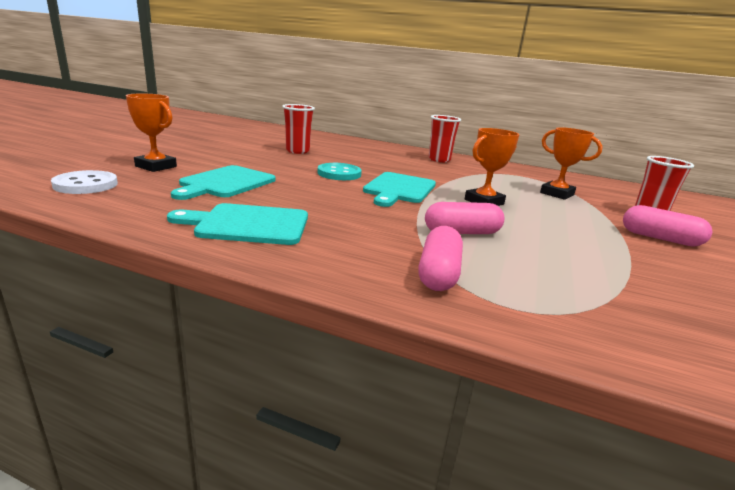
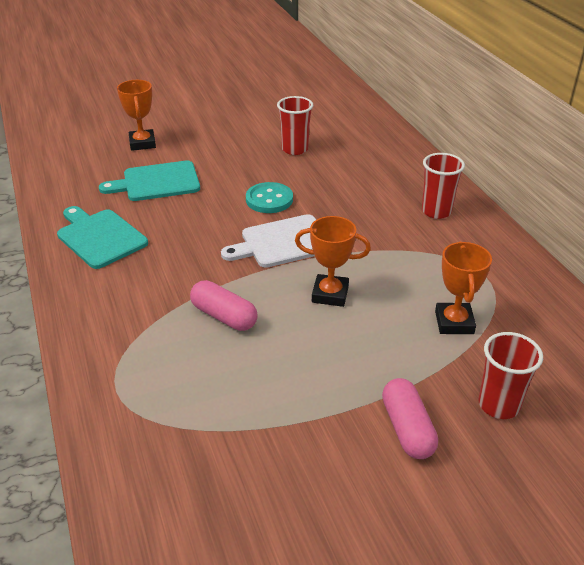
camera: 50 degrees right, 15 degrees up
white button [51,170,118,194] -> none
turquoise cutting board [363,172,436,207] -> white cutting board [221,214,316,268]
pink capsule [418,226,463,291] -> none

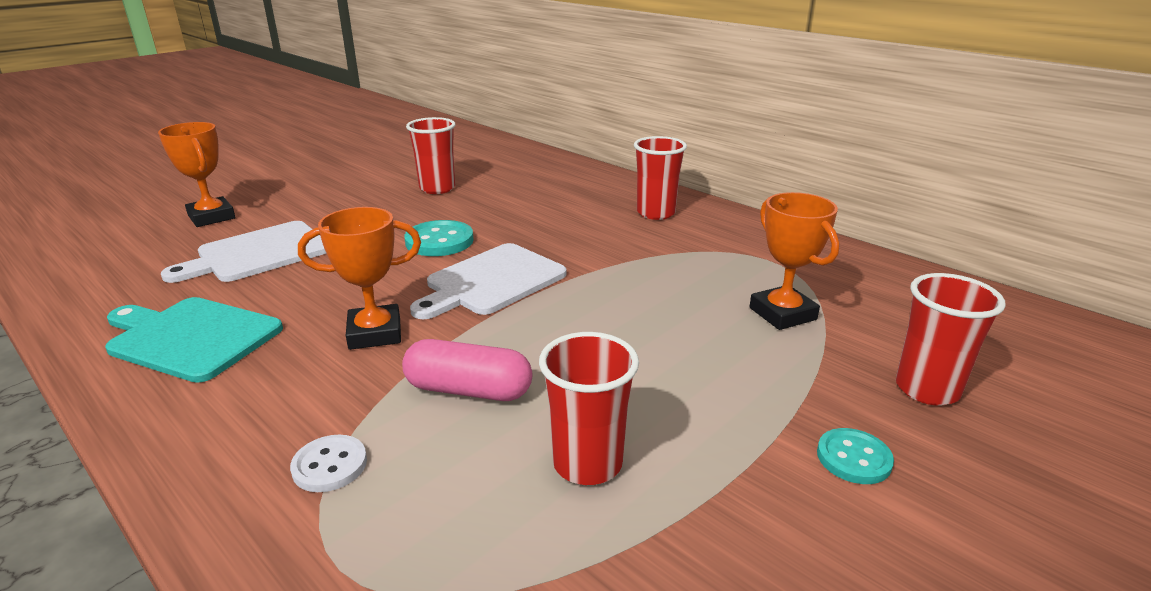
camera: 25 degrees left, 10 degrees down
turquoise cutting board [99,161,200,201] -> white cutting board [161,221,326,283]
orange trophy [295,216,371,307] -> orange trophy moved to [298,207,421,350]
pink capsule [382,378,438,459] -> turquoise button [817,428,894,484]
none -> white button [290,435,367,492]
none -> red cup [539,332,639,485]

